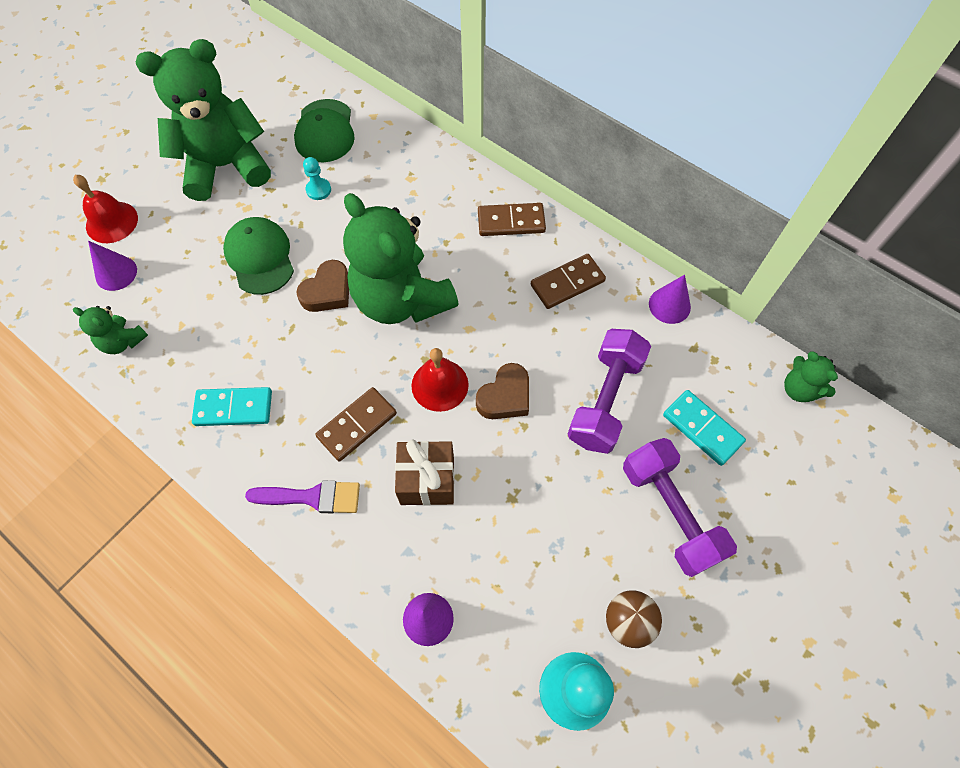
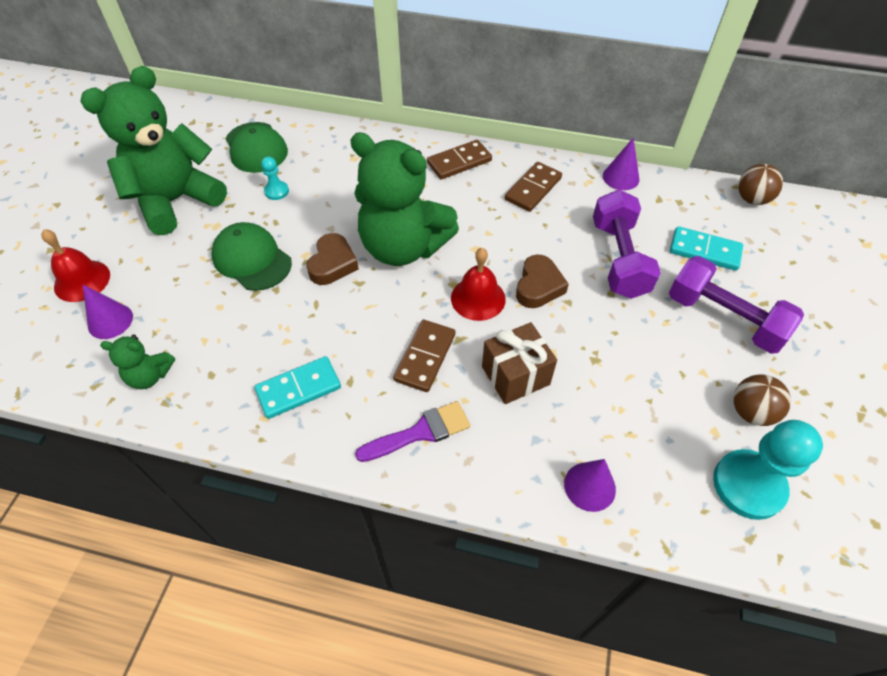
camera: 25 degrees left, 10 degrees down
green teddy bear [784,351,838,402] -> brown ball [738,164,783,205]

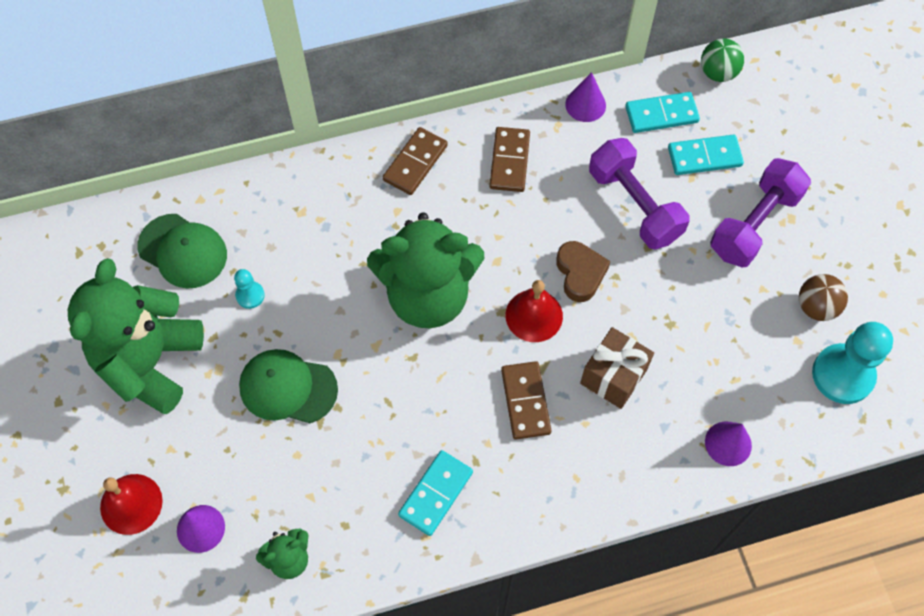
camera: 30 degrees left, 10 degrees up
brown heart [306,233,359,285] -> none
purple brush [355,401,470,462] -> none
purple dumbbell [669,256,804,354] -> purple dumbbell turned 60 degrees counterclockwise [710,158,811,268]
brown ball [738,164,783,205] -> green ball [701,38,744,82]
none -> turquoise domino [625,92,700,133]

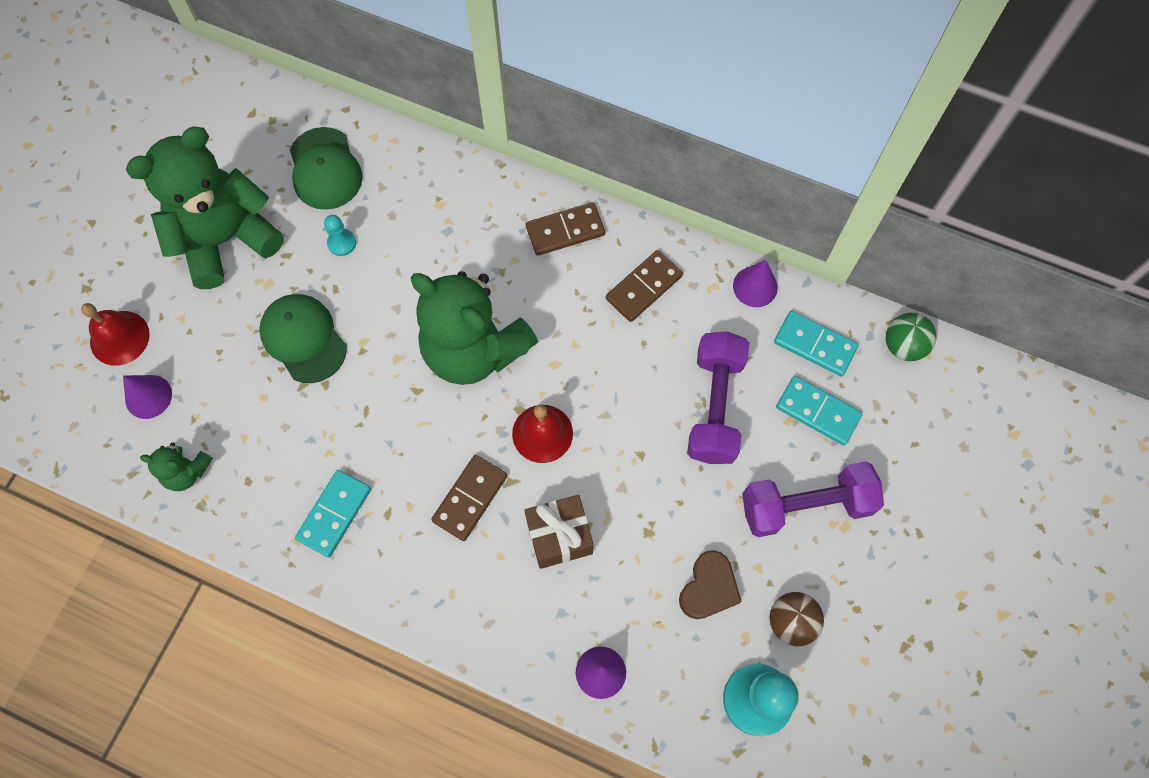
camera: 40 degrees right, 5 degrees up
turquoise domino [398,450,473,536] -> turquoise domino turned 45 degrees counterclockwise [295,470,371,557]
brown heart [556,241,610,302] -> brown heart moved to [679,550,742,619]

